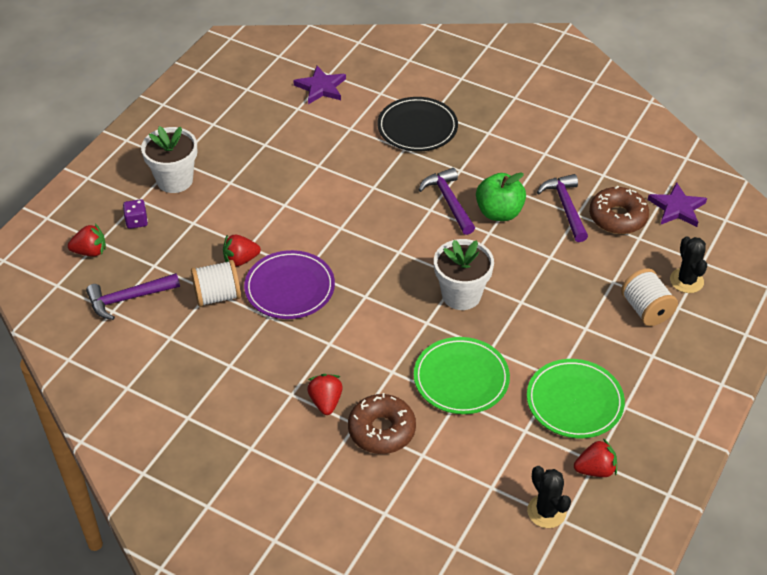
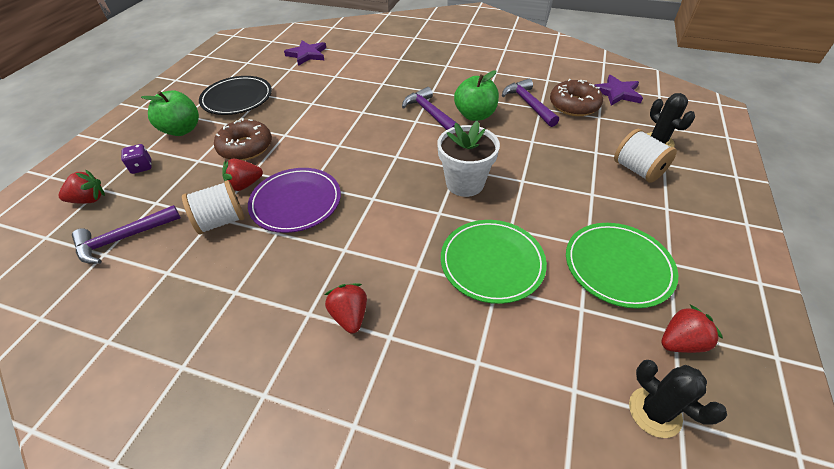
camera: 10 degrees left, 0 degrees up
white flower pot [141,126,197,193] -> green apple [141,90,199,136]
brown donut [348,393,416,454] -> brown donut moved to [214,118,272,161]
black plate [377,97,458,152] -> black plate moved to [199,76,272,115]

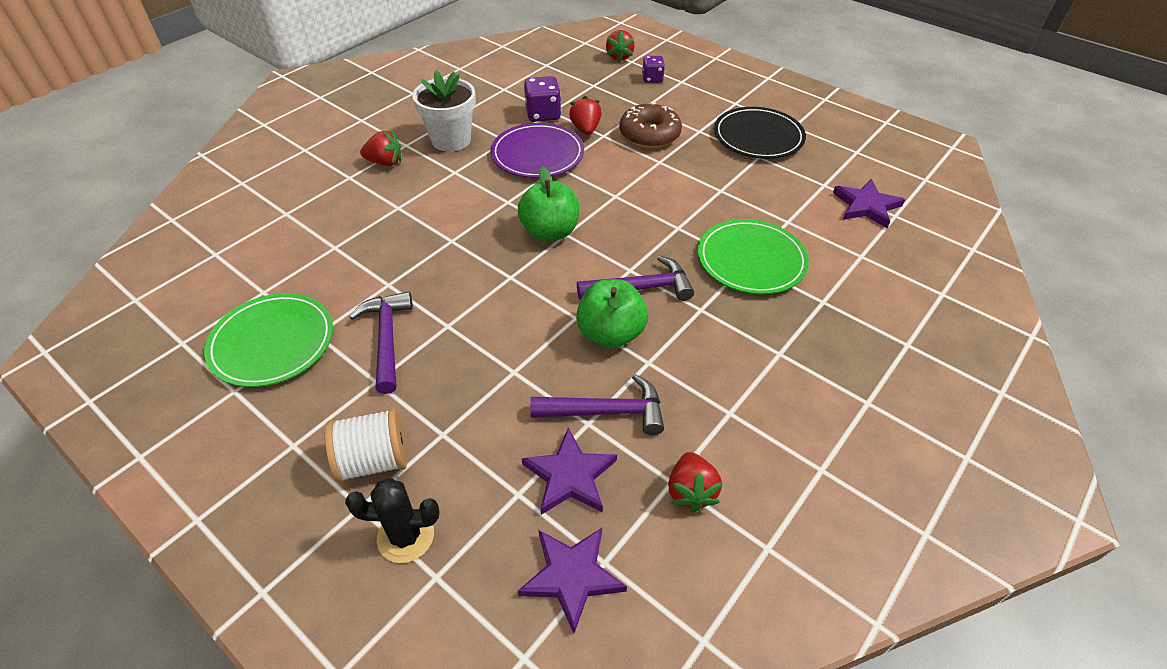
camera: 110 degrees right, 0 degrees up
purple hammer [72,205,181,264] -> purple hammer moved to [349,291,413,394]
green apple [141,90,199,136] -> green apple moved to [518,166,579,241]
white spool [182,180,245,234] -> purple dice [524,76,561,122]
white flower pot [437,121,500,197] -> white flower pot moved to [412,70,476,151]
green plate [441,220,547,304] -> green plate moved to [698,219,809,294]
brown donut [550,79,603,116] -> purple star [522,428,617,515]
black cactus [629,360,727,438] -> none
red strawberry [661,305,723,353] -> red strawberry moved to [668,452,723,513]

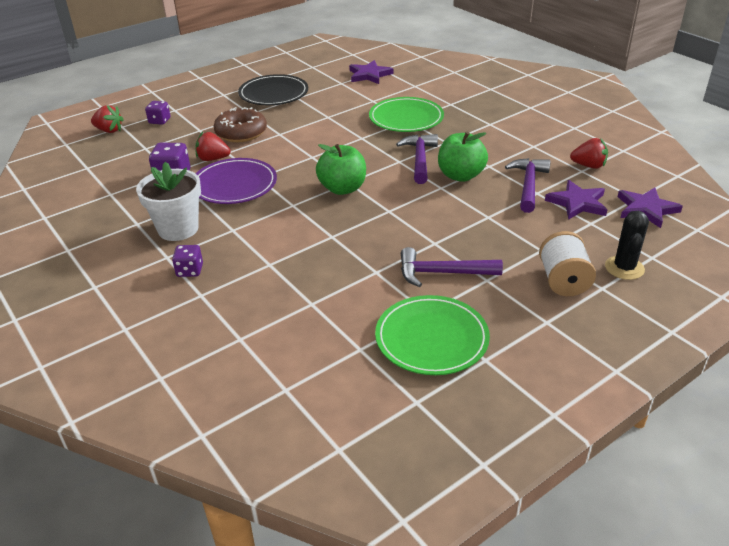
camera: 75 degrees left, 10 degrees down
red strawberry [360,131,401,166] -> purple dice [172,245,203,277]

